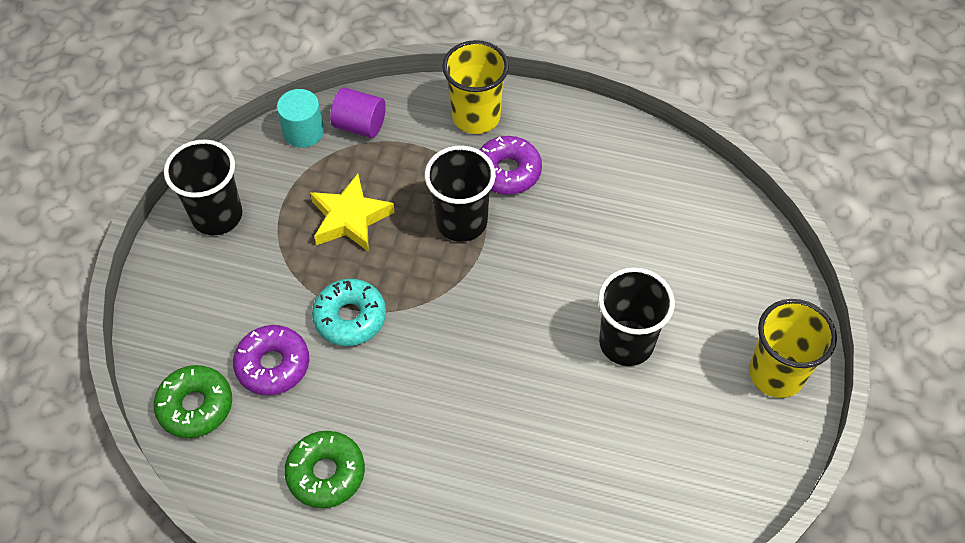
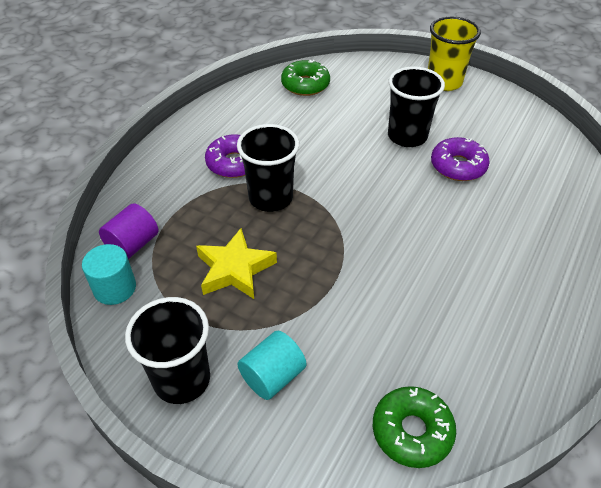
camera: 75 degrees left, 10 degrees down
purple donut [233,325,309,395] -> purple donut moved to [431,137,490,181]
green donut [284,431,365,508] -> green donut moved to [281,60,330,96]
turquoise donut [312,279,386,346] -> none
yellow cup [442,40,509,134] -> none
none -> turquoise cylinder [237,331,306,400]

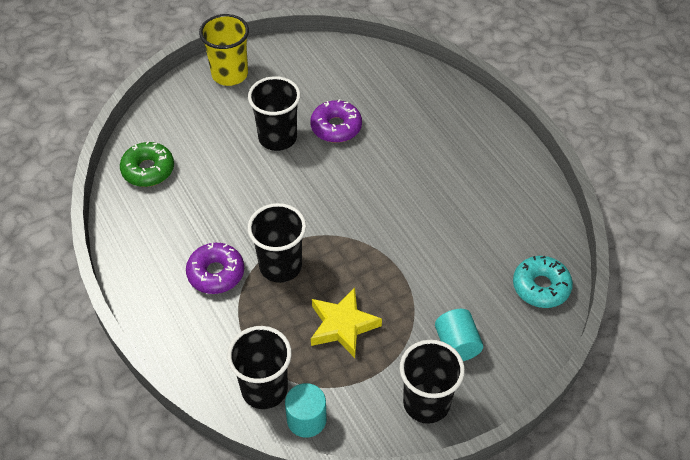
camera: 60 degrees left, 5 degrees up
purple cylinder [99,203,158,259] -> black cup [227,326,292,409]
green donut [373,386,456,468] -> turquoise donut [513,256,573,308]

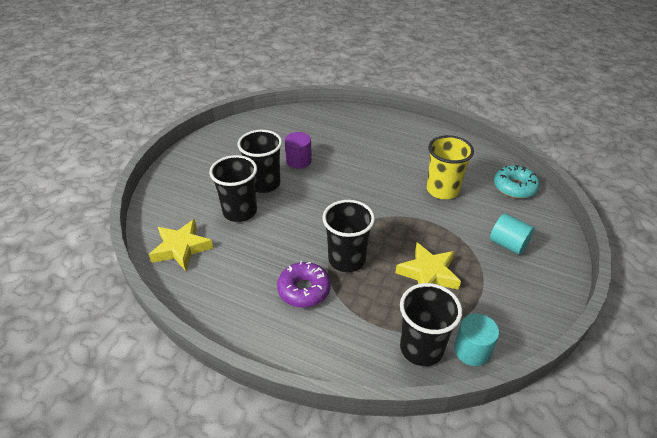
camera: 35 degrees left, 10 degrees down
green donut [120,141,174,187] -> yellow star [149,219,213,271]
yellow cup [199,14,249,86] -> yellow cup moved to [427,135,474,200]
purple donut [310,99,362,143] -> purple cylinder [285,132,312,169]
black cup [400,340,465,424] -> black cup moved to [209,155,257,222]

